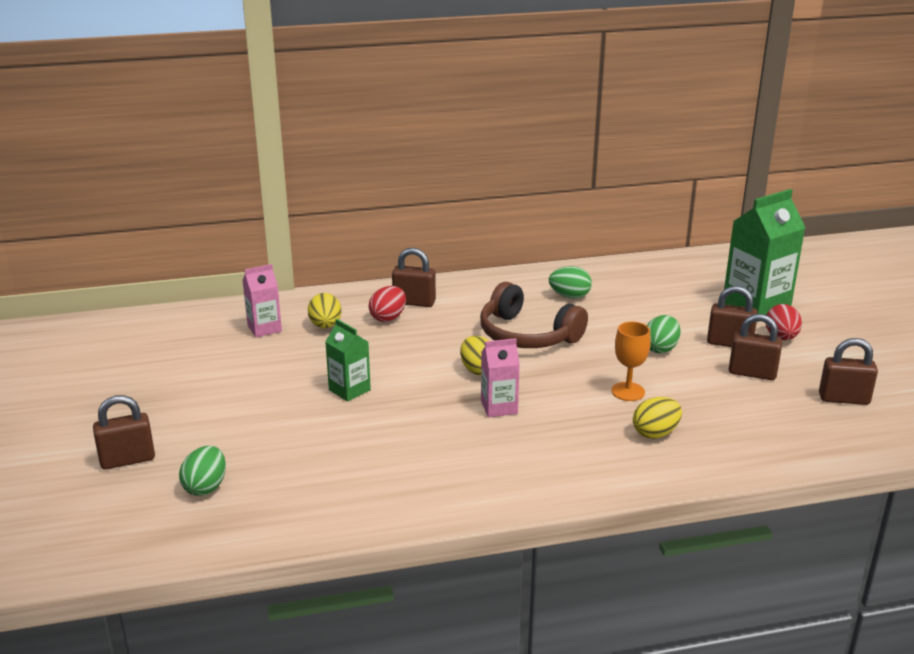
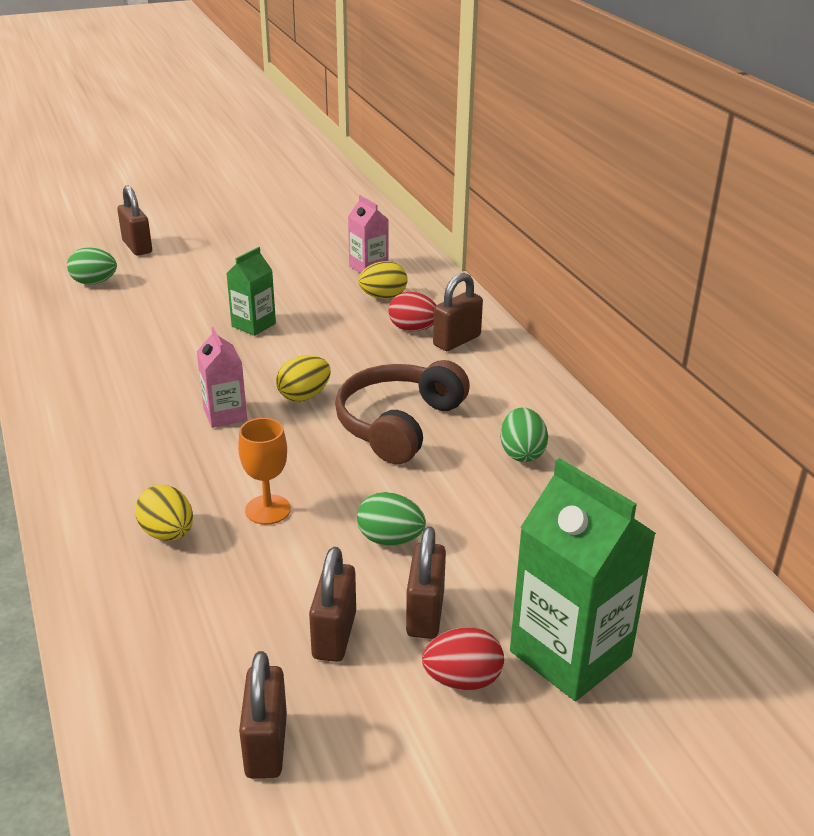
camera: 80 degrees right, 5 degrees up
brown padlock [392,248,436,307] -> brown padlock turned 45 degrees clockwise [433,273,483,351]

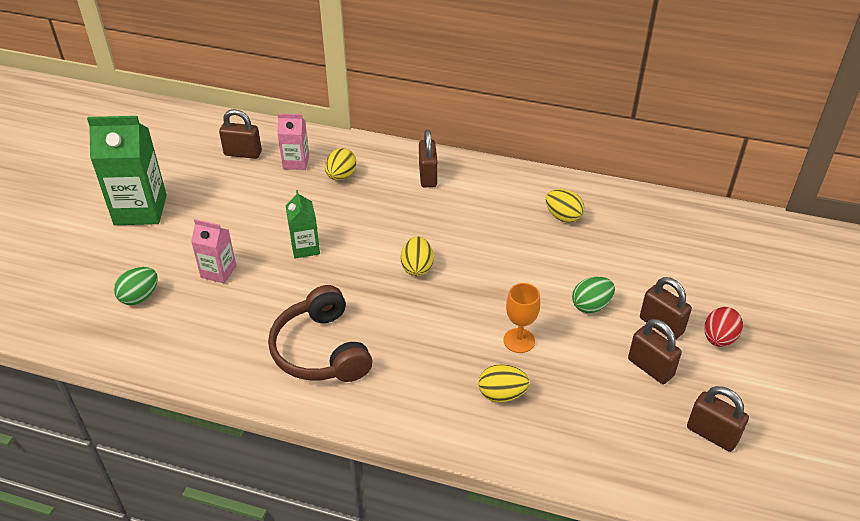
camera: 50 degrees left, 10 degrees up
brown padlock [117,185,152,256] -> brown padlock moved to [219,109,262,159]
pink carton [197,327,247,428] -> pink carton moved to [191,219,236,283]
brown headphones [335,360,470,464] -> brown headphones moved to [268,285,372,382]
red egg [388,292,436,331] -> none
green egg [500,407,548,462] -> yellow egg [546,189,584,223]
green carton [510,458,656,701] -> green carton moved to [87,116,167,225]

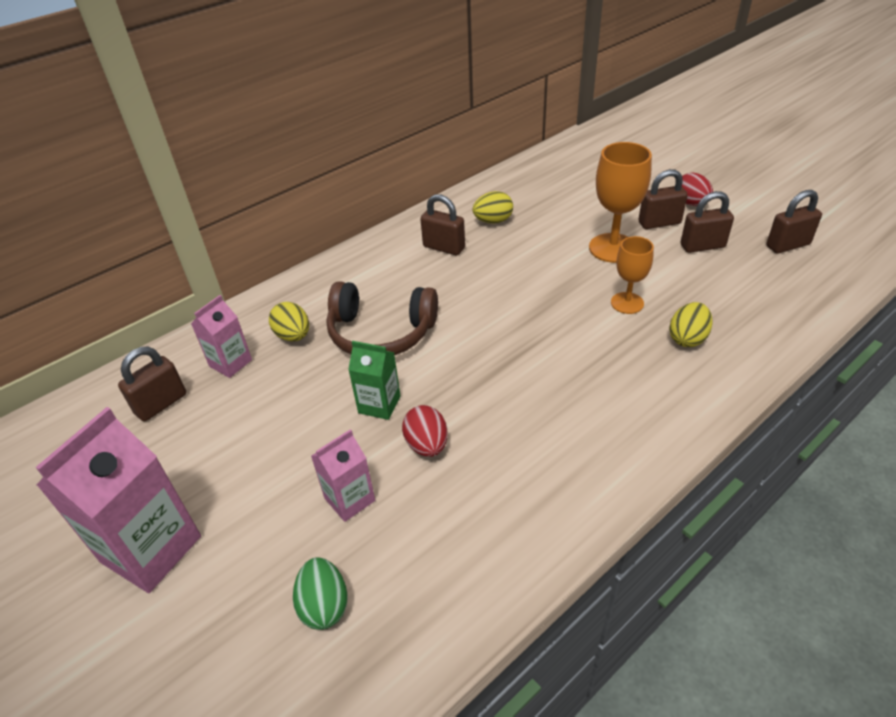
camera: 55 degrees left, 0 degrees up
green carton [87,116,167,225] -> pink carton [36,407,201,593]
brown headphones [268,285,372,382] -> brown headphones moved to [326,282,438,355]
yellow egg [401,236,433,276] -> none
brown padlock [419,130,438,187] -> brown padlock moved to [420,194,465,255]
green egg [572,277,615,313] -> orange goblet [589,142,652,263]
none -> red egg [402,405,448,457]

